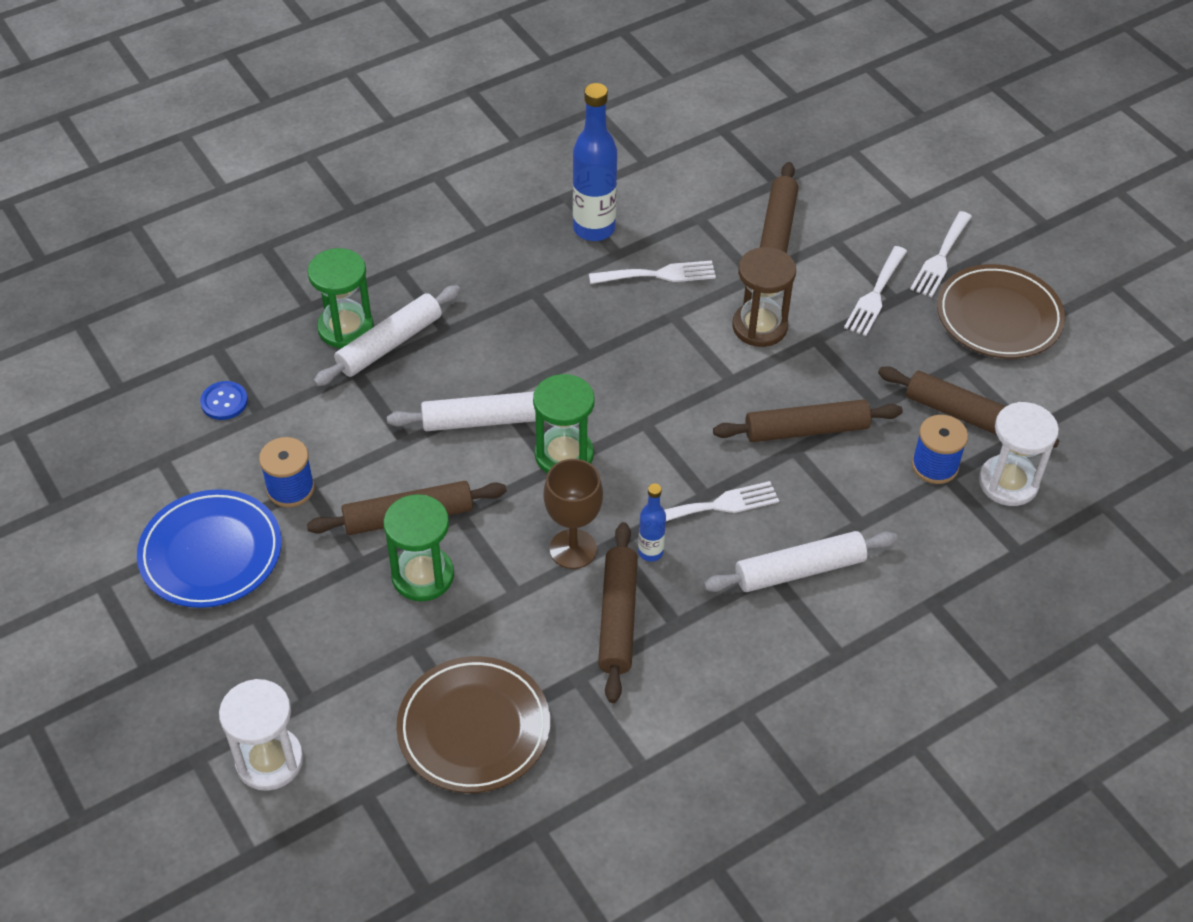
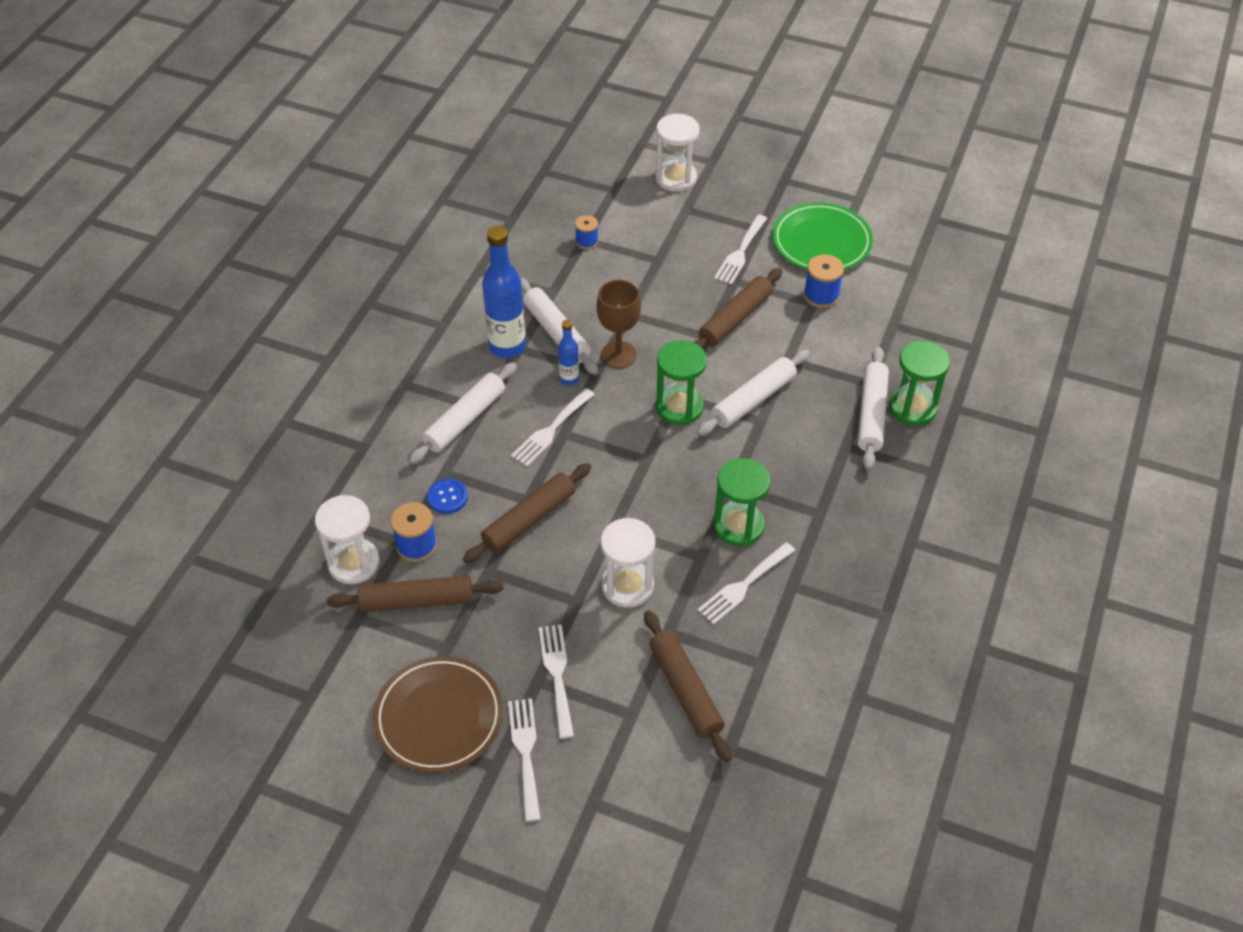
camera: 145 degrees right, 0 degrees up
blue plate [137,489,282,608] -> green plate [772,202,873,270]
blue button [200,381,248,420] -> blue button moved to [427,479,468,514]
green hourglass [383,494,454,602] -> green hourglass moved to [714,458,770,546]
brown plate [396,656,550,793] -> blue spool [575,215,598,249]
blue bottle [573,83,617,241] -> blue bottle moved to [482,226,526,358]
brown rolling pin [598,522,638,703] -> white rolling pin [520,278,599,375]
brown hourglass [732,247,796,347] -> white hourglass [601,518,655,608]
none -> white fork [714,215,767,285]

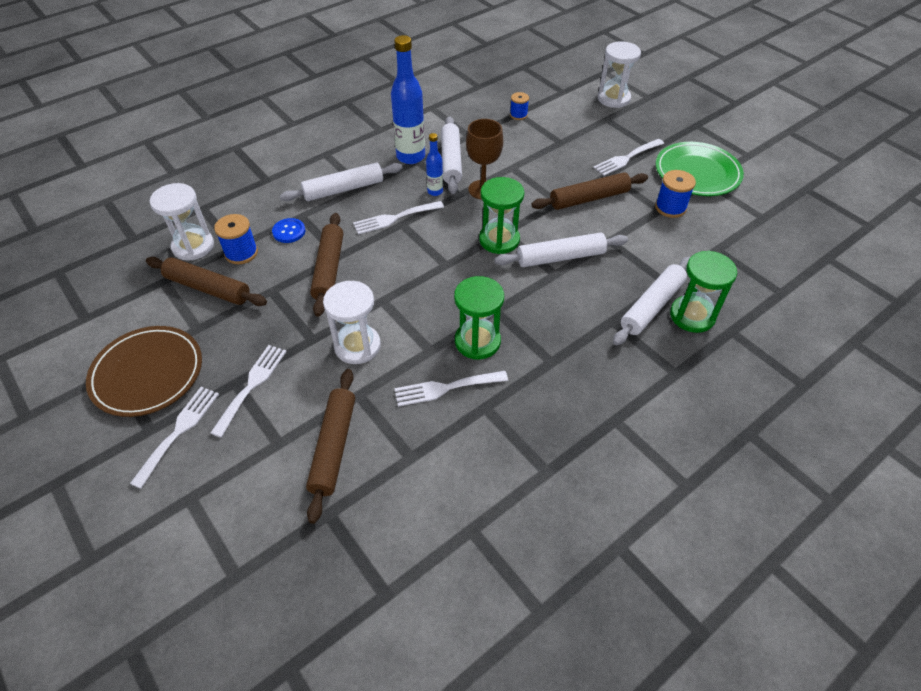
camera: 30 degrees right, 0 degrees up
brown rolling pin [463,463,591,564] -> brown rolling pin turned 75 degrees counterclockwise [310,213,343,317]

